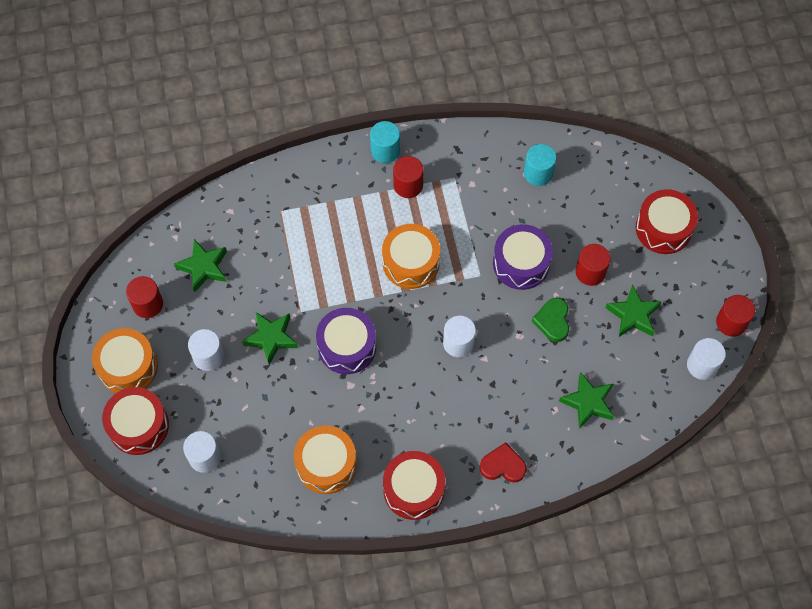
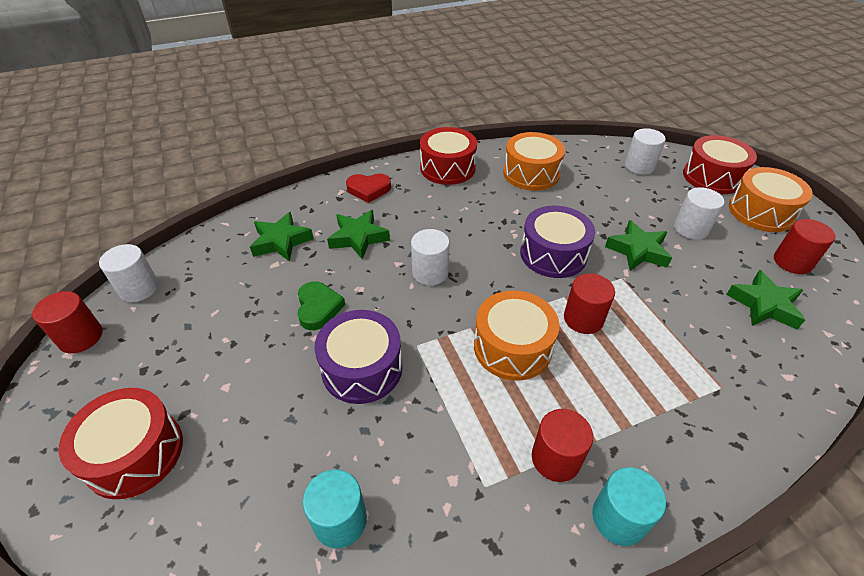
camera: 170 degrees right, 20 degrees down
red cylinder [576,244,611,286] -> red cylinder moved to [564,273,615,334]
green star [605,284,661,337] -> green star moved to [327,210,390,259]

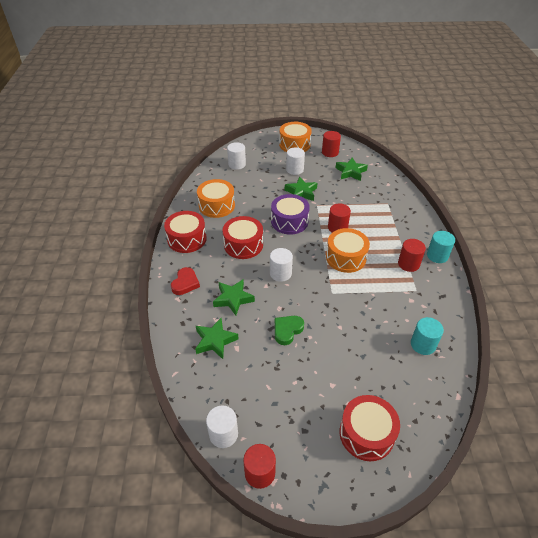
camera: 70 degrees left, 0 degrees up
green heart [297,281,345,330] -> green heart turned 60 degrees counterclockwise [275,316,304,345]
purple drum [314,310,402,404] -> none
red drum [683,135,757,194] -> red drum moved to [223,216,263,259]

